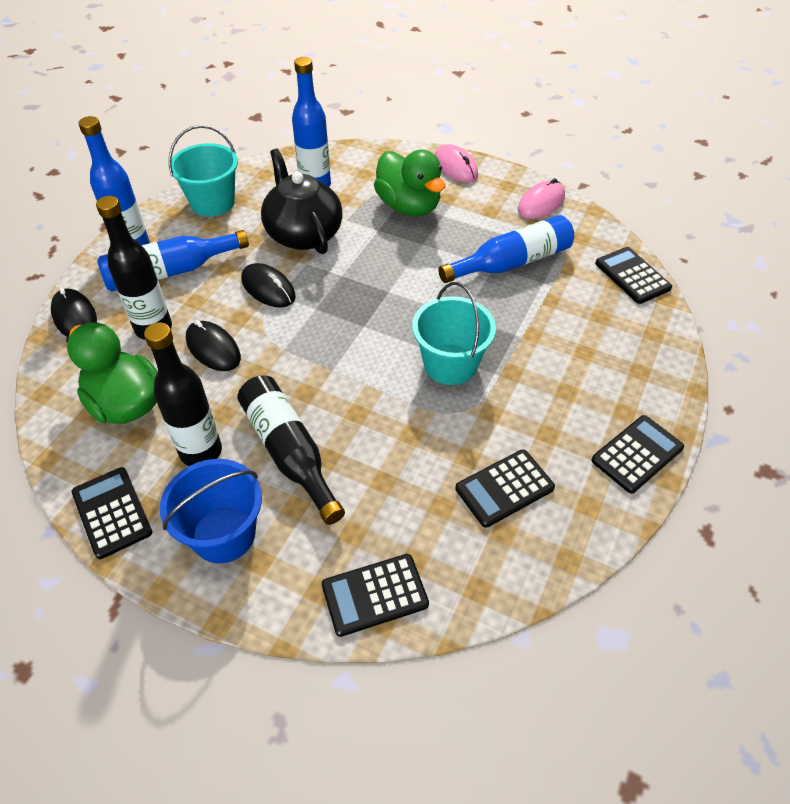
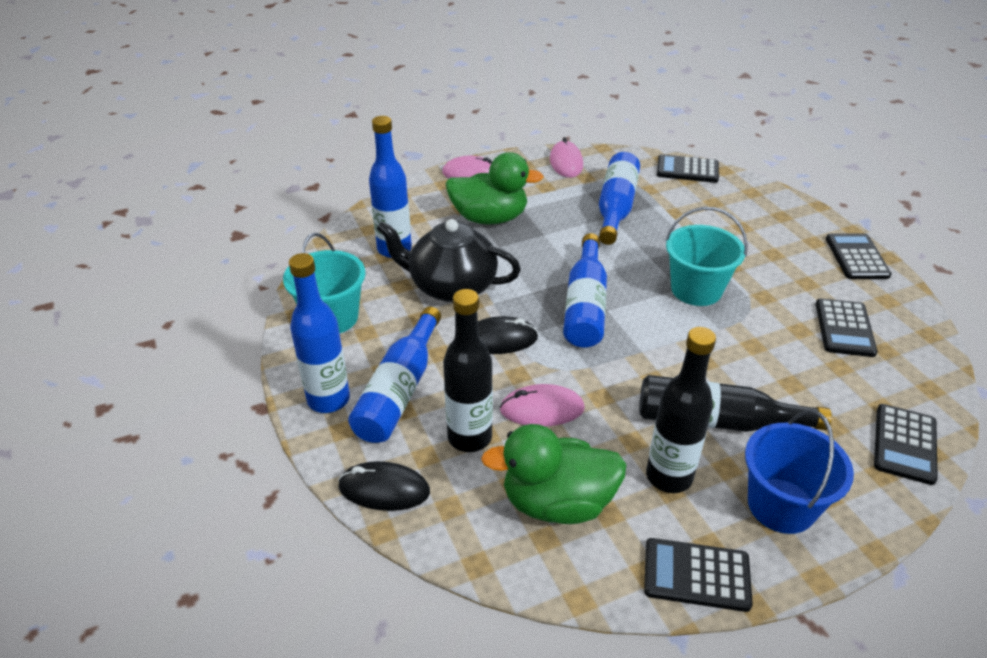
camera: 50 degrees left, 10 degrees down
black mouse [186,320,241,371] -> pink mouse [500,384,585,427]
none -> blue bottle [563,233,607,348]

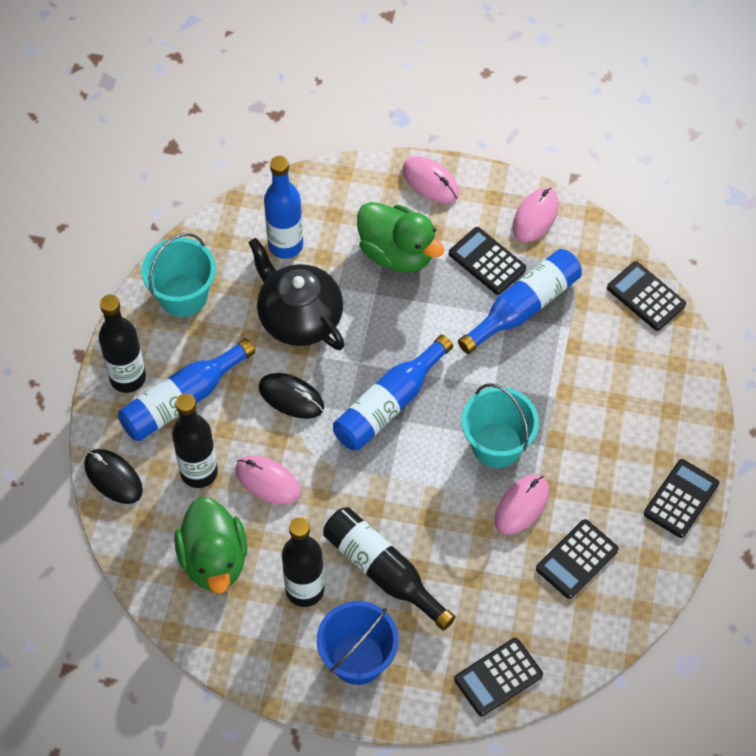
camera: 35 degrees right, 20 degrees up
blue bottle [289,253,350,413] -> black bottle [99,295,146,393]
green duck [481,424,627,524] -> green duck turned 135 degrees counterclockwise [174,496,247,593]
black calculator [644,538,753,612] -> black calculator moved to [449,227,526,295]
none -> pink mouse [495,475,549,535]

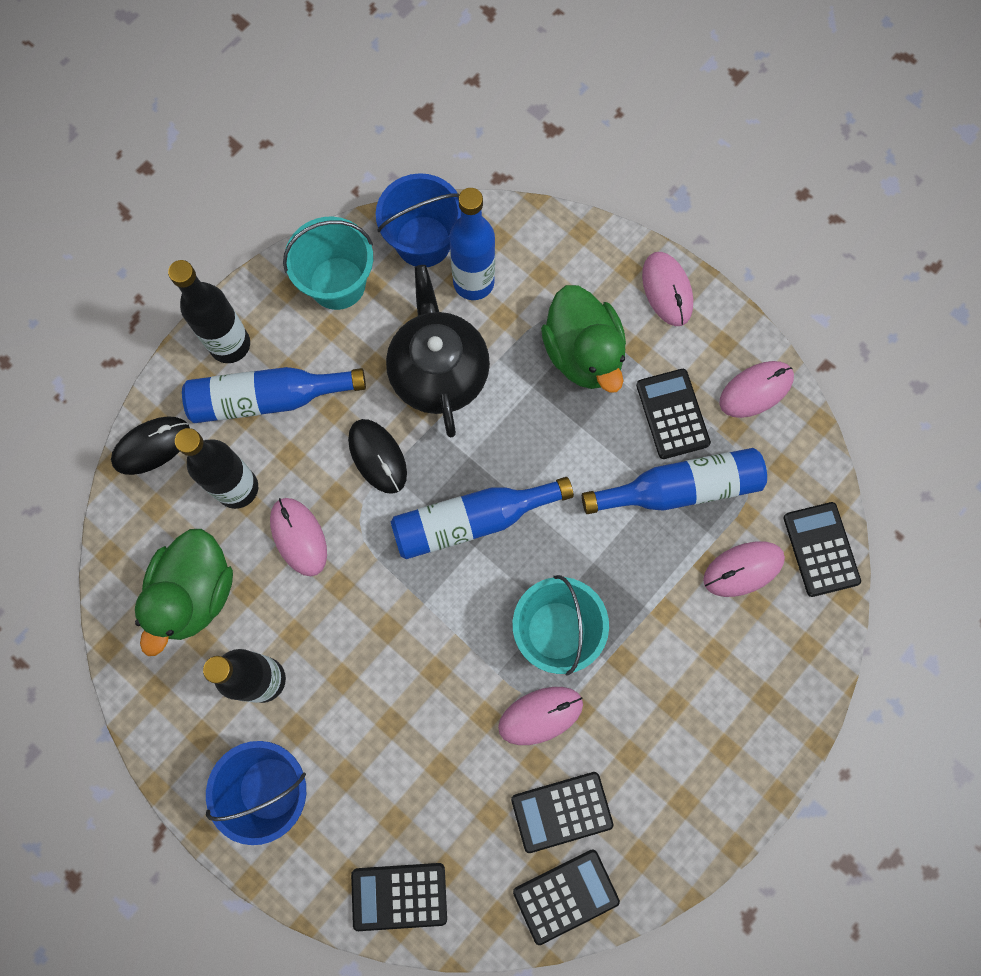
camera: 30 degrees right, 15 degrees up
black mouse [84,449,143,504] -> black mouse turned 75 degrees clockwise [111,416,190,475]
black bottle [323,507,456,631] -> none
black calculator [644,459,719,538] -> black calculator moved to [513,849,620,945]
none -> blue bucket [376,173,461,267]
none -> pink mouse [703,541,785,597]

